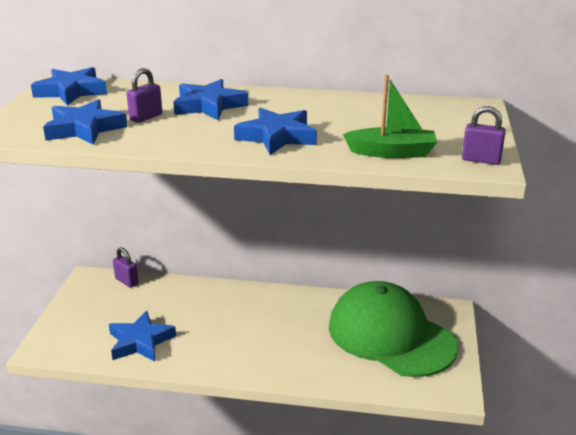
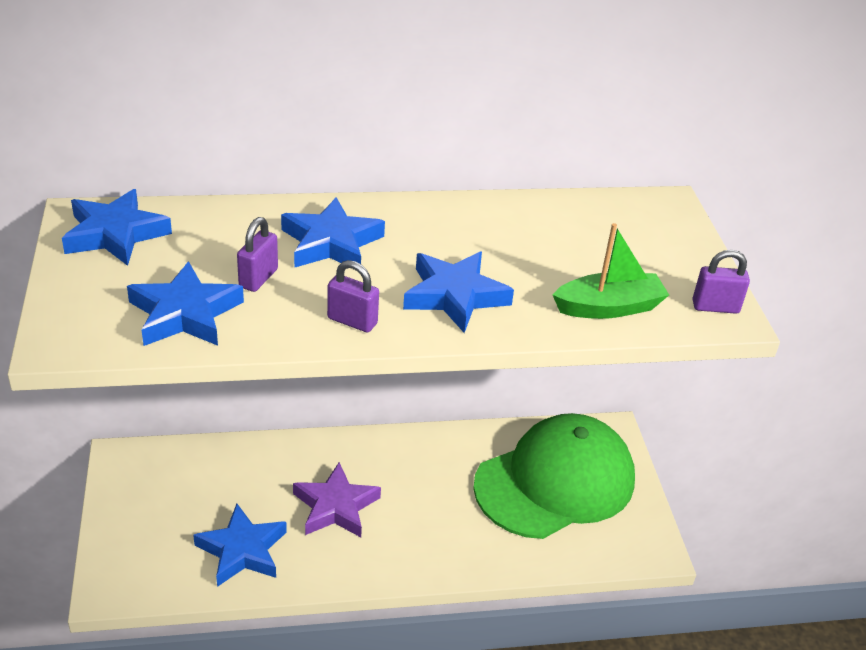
camera: 20 degrees left, 10 degrees up
purple padlock [113,247,139,288] -> purple padlock moved to [327,260,379,332]
green cap [329,281,458,377] -> green cap turned 120 degrees clockwise [473,413,635,539]
none -> purple star [293,462,381,537]

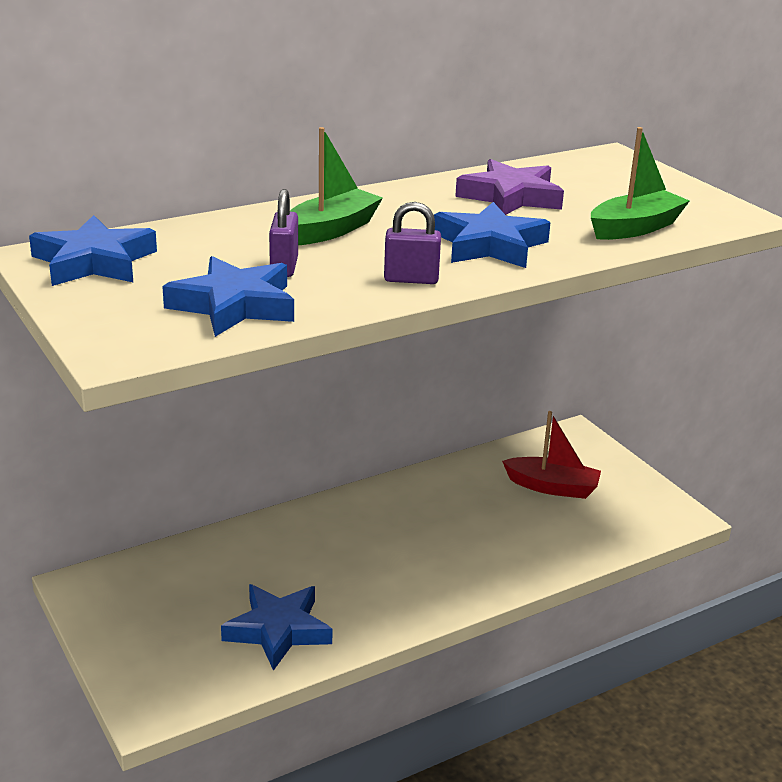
camera: 20 degrees left, 10 degrees down
blue star [281,197,385,268] -> green boat [290,127,383,245]
purple star [293,462,381,537] -> purple star moved to [455,159,564,215]
green cap [473,413,635,539] -> red boat [502,411,601,499]
purple padlock [692,250,750,314] -> none

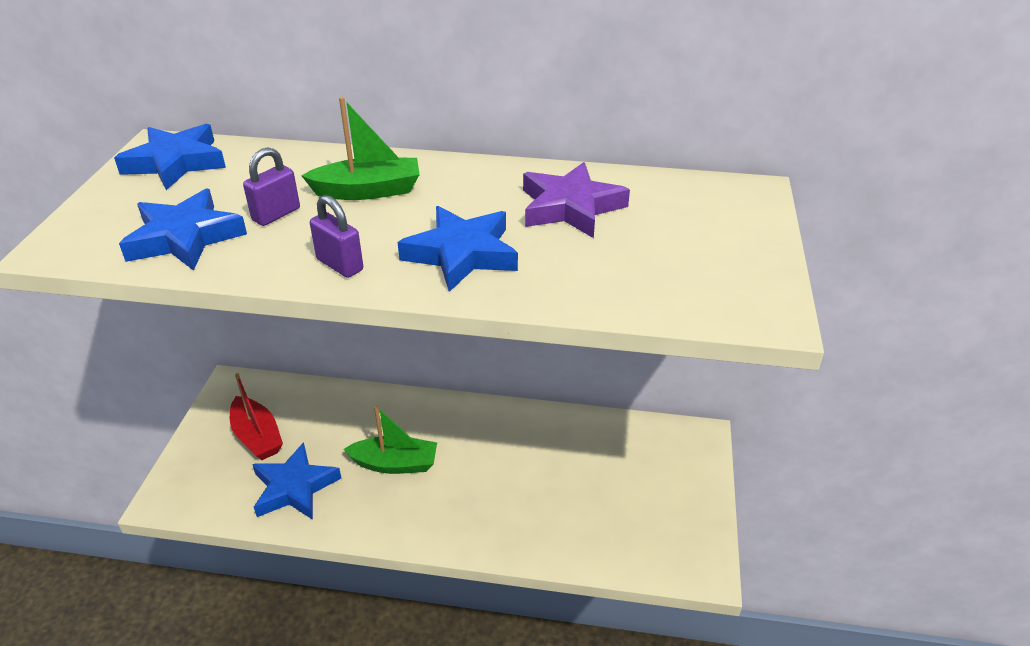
camera: 40 degrees right, 10 degrees up
red boat [502,411,601,499] -> red boat moved to [230,373,283,460]
green boat [591,127,689,240] -> green boat moved to [344,405,437,474]

